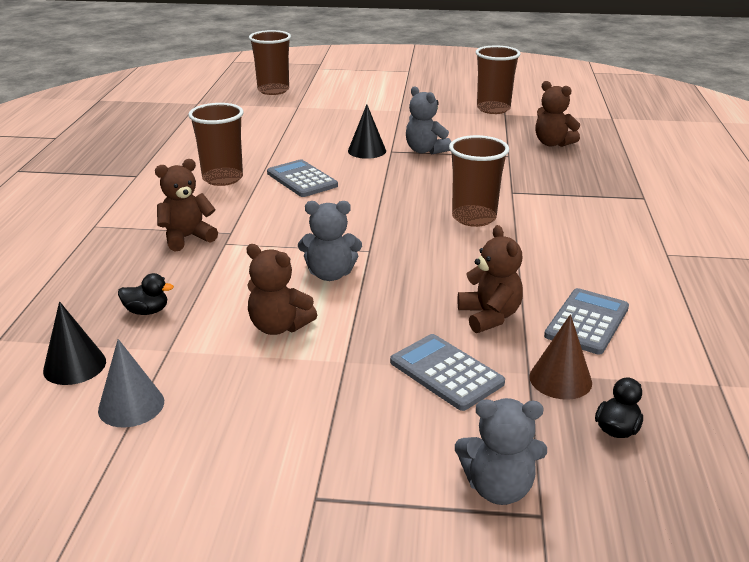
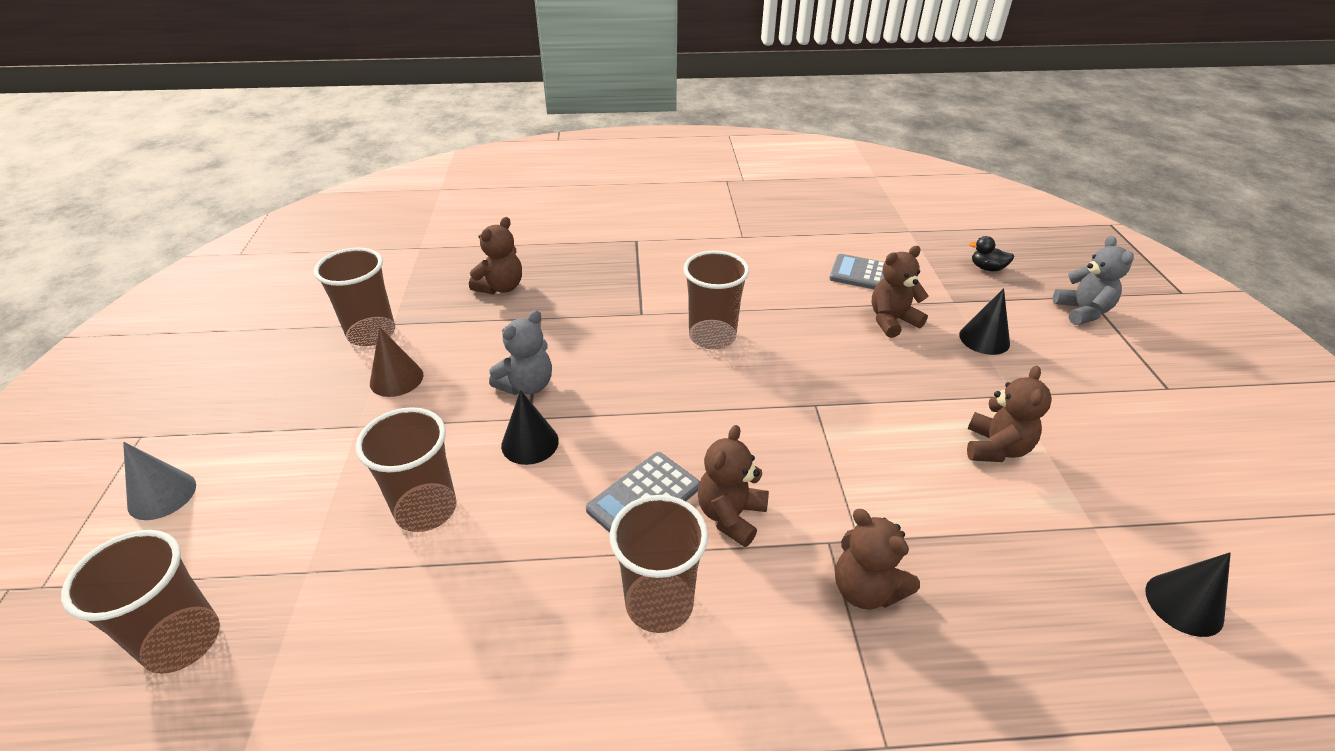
camera: 100 degrees left, 10 degrees up
grey cone [98,339,164,427] -> grey cone moved to [123,442,196,520]
black duck [118,273,174,315] -> none
grey teddy bear [298,201,362,281] -> none
grey calculator [390,334,505,411] -> black cone [959,288,1010,355]
brown cone [529,314,592,400] -> brown cone moved to [370,327,423,397]
none -> brown cup [356,407,457,532]
none -> brown teddy bear [698,425,769,547]

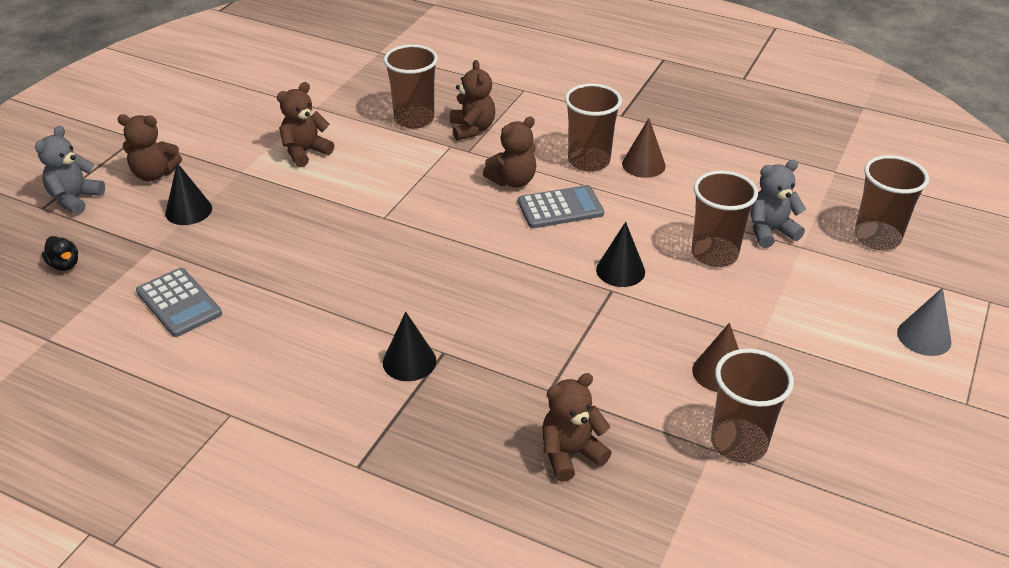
camera: 150 degrees left, 0 degrees up
grey teddy bear [489,310,552,395] -> grey teddy bear moved to [750,160,806,248]
brown cup [683,250,749,349] -> brown cup moved to [384,44,438,129]
brown teddy bear [871,246,928,338] -> brown teddy bear moved to [118,114,182,181]
black cone [1145,553,1231,637] -> black cone moved to [383,312,436,381]
none -> brown cone [622,118,666,178]

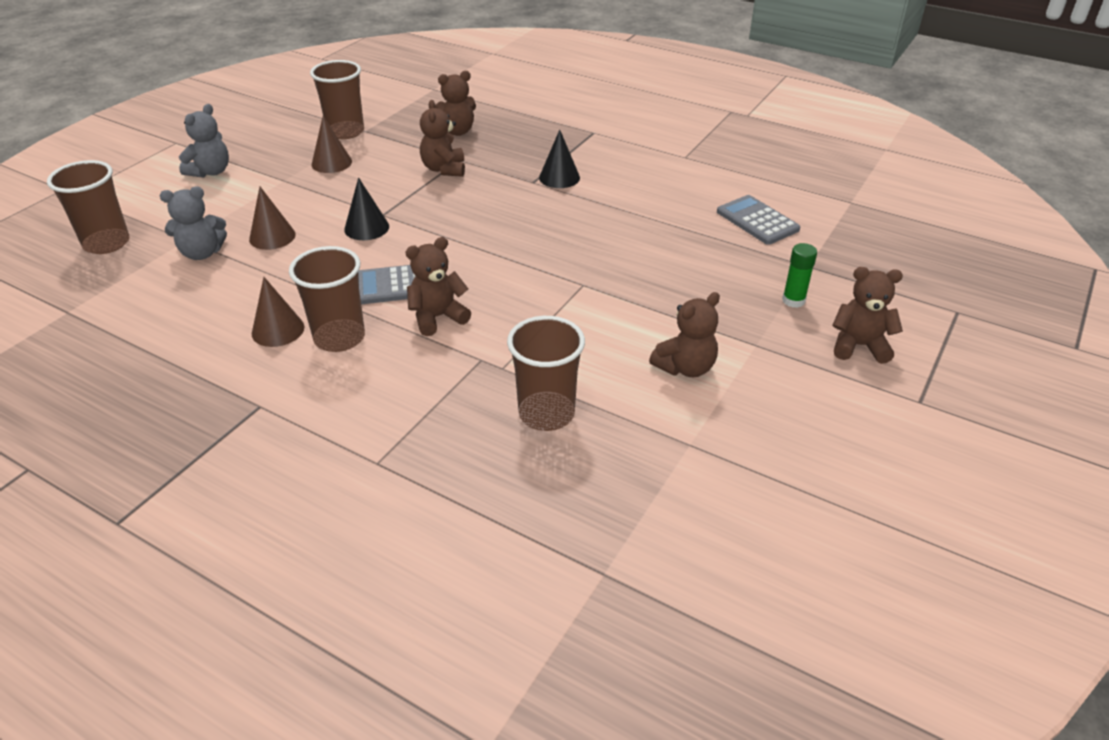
camera: 175 degrees left, 0 degrees up
grey teddy bear [35,126,105,215] -> grey teddy bear moved to [179,104,229,178]
black duck [42,236,78,271] -> none
black cone [165,163,212,225] -> green glue stick [782,243,817,308]
brown teddy bear [450,60,495,141] -> brown teddy bear moved to [420,100,465,177]
brown cup [691,171,758,267] -> brown cone [249,187,296,250]
grey cone [897,288,952,356] -> none

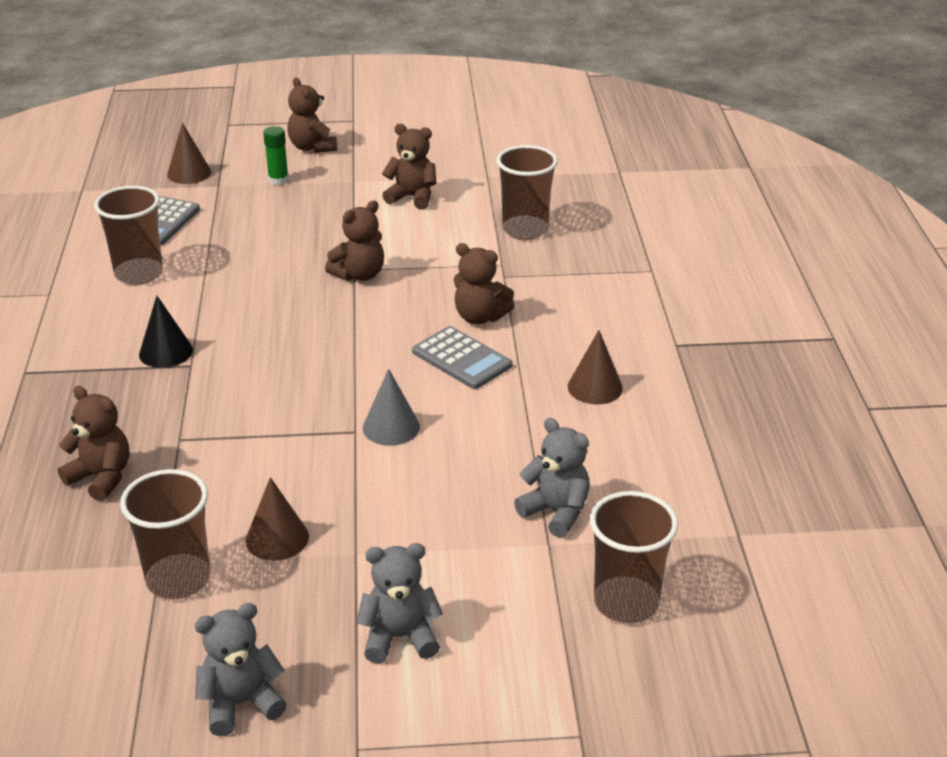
camera: 125 degrees left, 5 degrees down
brown cone [249,187,296,250] -> brown cone moved to [167,123,211,184]
brown cup [289,246,365,352] -> brown cup moved to [94,186,163,285]
black cone [344,178,389,240] -> grey cone [363,369,420,446]
brown teddy bear [420,100,465,177] -> brown teddy bear moved to [325,200,384,281]
none -> grey teddy bear [195,603,287,736]

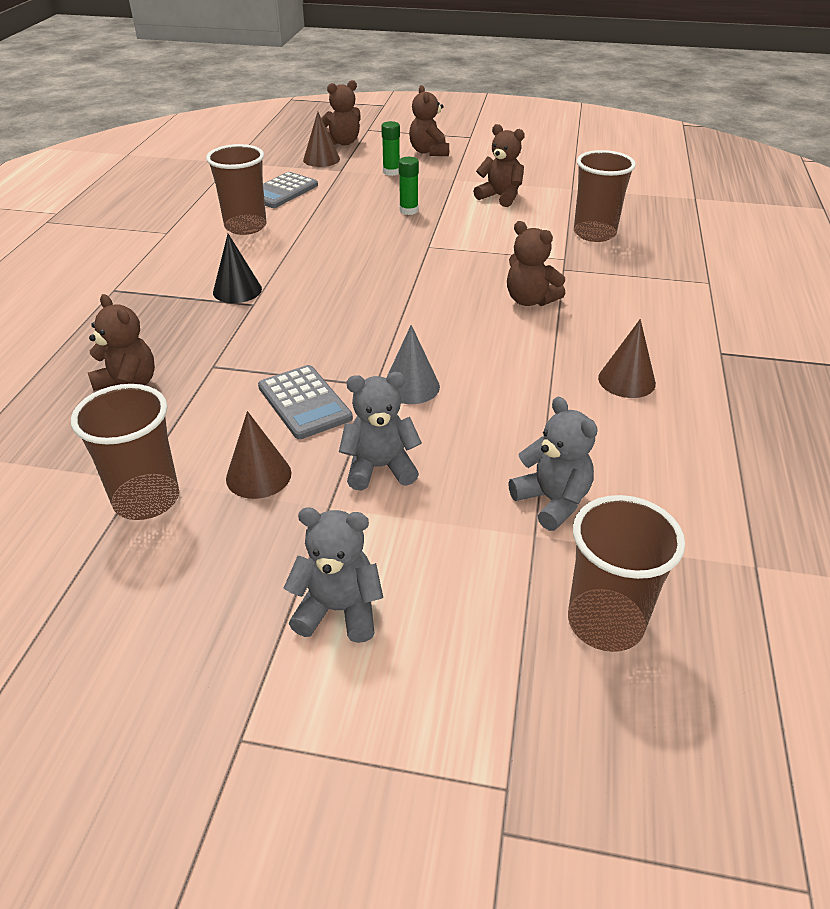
camera: 15 degrees right, 5 degrees up
grey teddy bear [195,603,287,736] -> grey teddy bear moved to [339,372,422,490]
brown teddy bear [325,200,384,281] -> brown teddy bear moved to [321,80,361,146]
grey calculator [412,326,513,389] -> grey calculator moved to [258,365,353,439]
none -> green glue stick [398,157,419,215]

